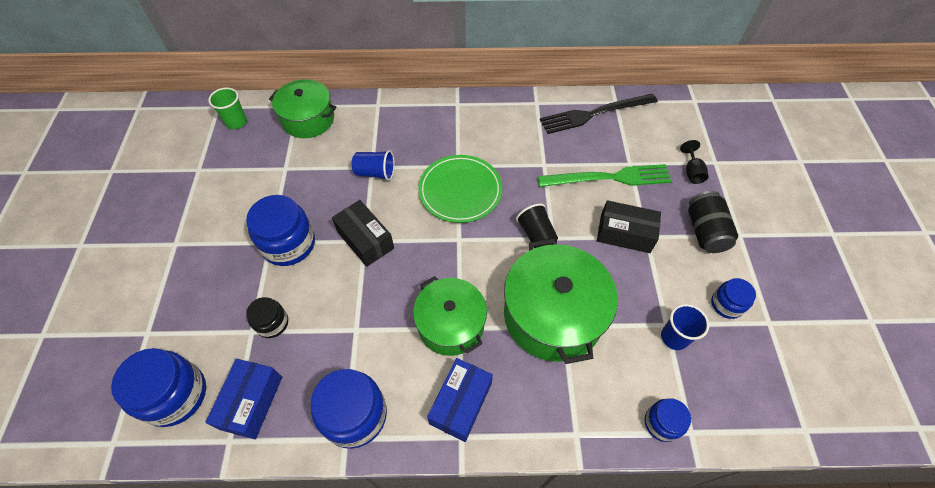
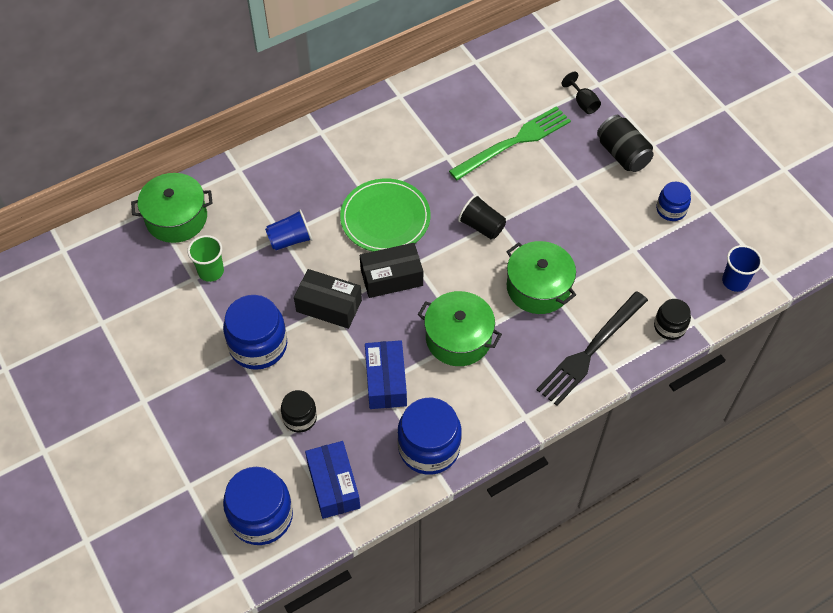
camera: 30 degrees left, 0 degrees up
green cup [208,88,247,129] -> green cup moved to [187,235,224,282]
blue box [427,358,493,442] -> blue box moved to [365,340,407,409]
green pot [504,238,618,364] -> green pot [506,241,576,314], size x0.67
black fork [540,94,658,134] -> black fork moved to [537,291,648,406]
black box [597,200,661,253] -> black box moved to [360,243,423,298]
blue jar [645,398,691,442] -> black jar [654,299,691,340]
blue cup [661,304,709,350] -> blue cup moved to [722,245,762,292]

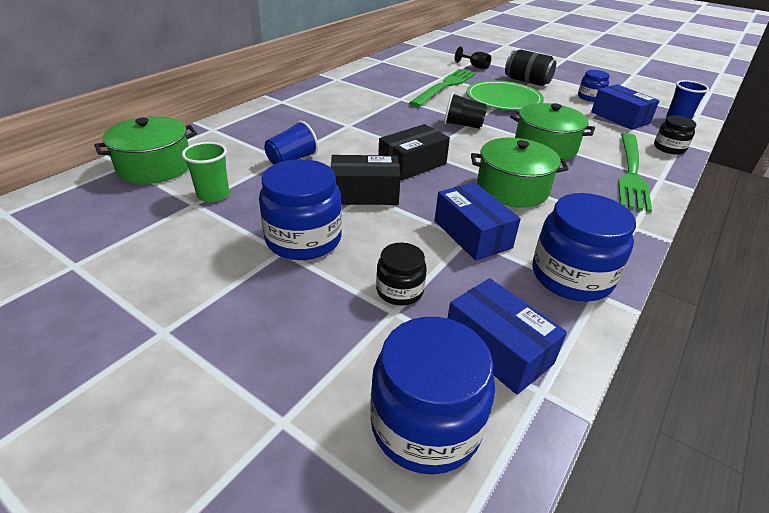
camera: 25 degrees left, 20 degrees down
green plate [340,178,430,252] -> green plate moved to [466,80,544,110]
black fork [537,291,648,406] -> green fork [618,133,652,213]
none -> blue box [591,84,660,130]

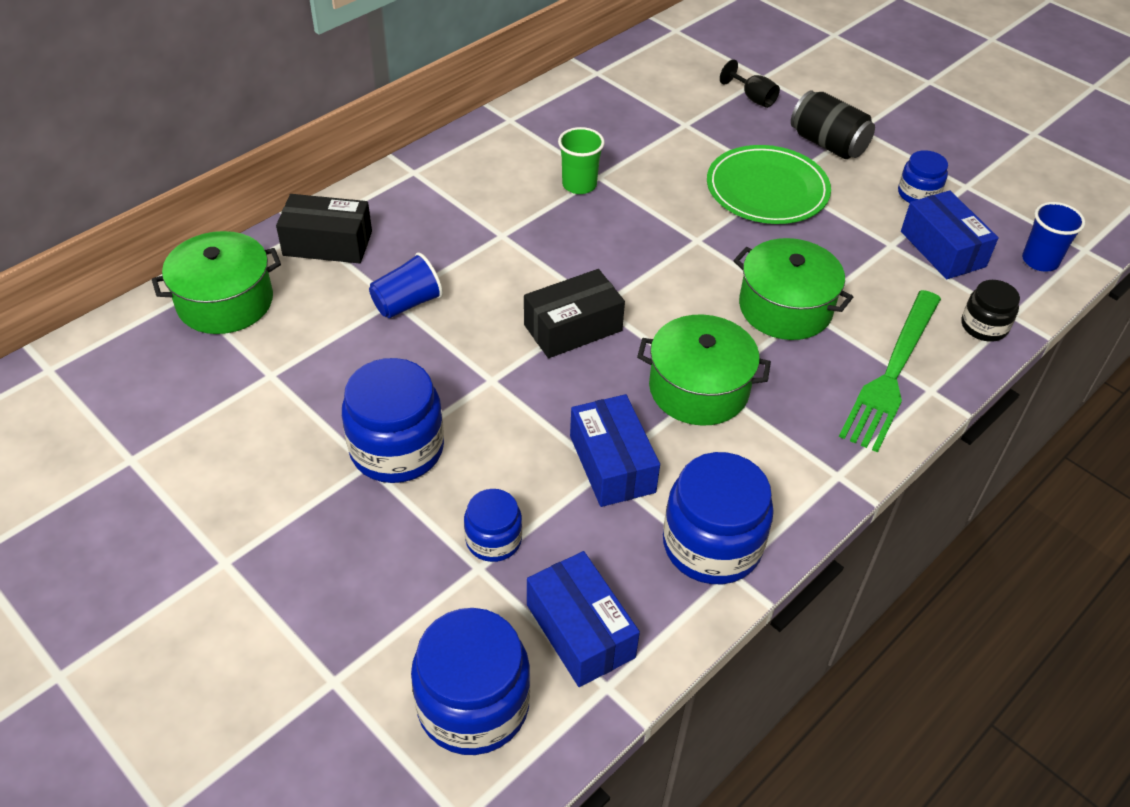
camera: 10 degrees right, 10 degrees up
green cup [182,142,229,202] -> green cup moved to [558,127,605,194]
black box [331,155,401,205] -> black box moved to [276,194,372,264]
black jar [376,243,427,306] -> blue jar [464,489,522,562]
green fork [409,69,476,107] -> none
black cup [444,92,487,129] -> none

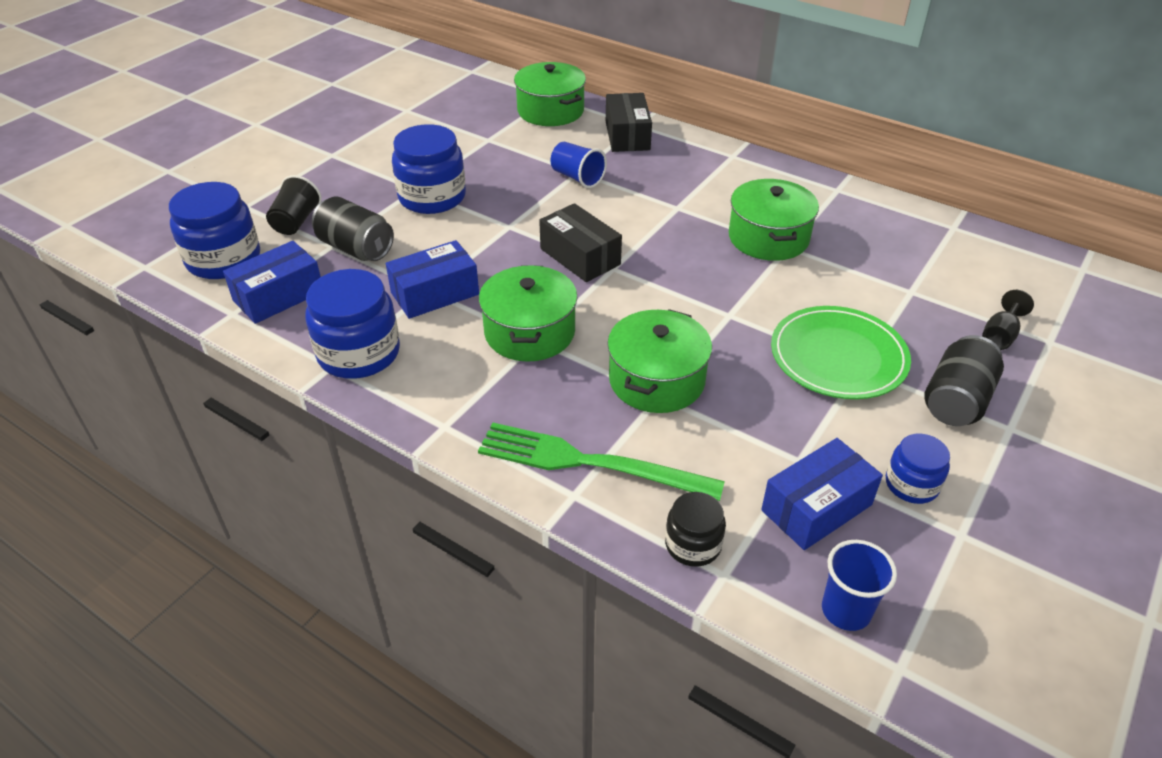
camera: 80 degrees right, 5 degrees down
blue jar [464,489,522,562] -> black can [312,196,394,261]
green cup [558,127,605,194] -> green pot [729,179,819,261]
none -> black cup [266,175,322,235]

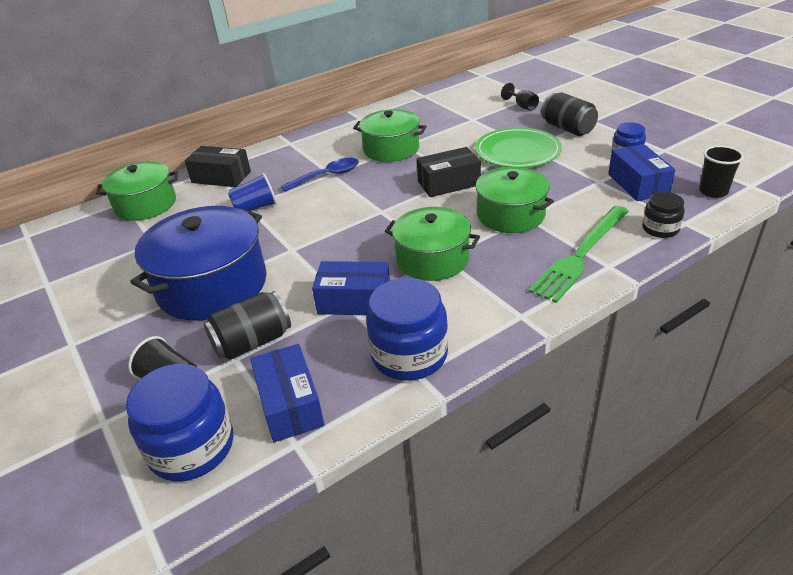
camera: 65 degrees left, 5 degrees down
blue box [386,240,479,319] -> blue box turned 75 degrees counterclockwise [312,261,390,315]
blue jar [392,124,466,214] -> blue pot [130,206,267,321]
black box [539,203,622,282] -> black box moved to [417,147,481,197]
blue cup [822,540,897,631] -> black cup [699,146,744,198]
none -> blue spoon [281,158,359,192]

